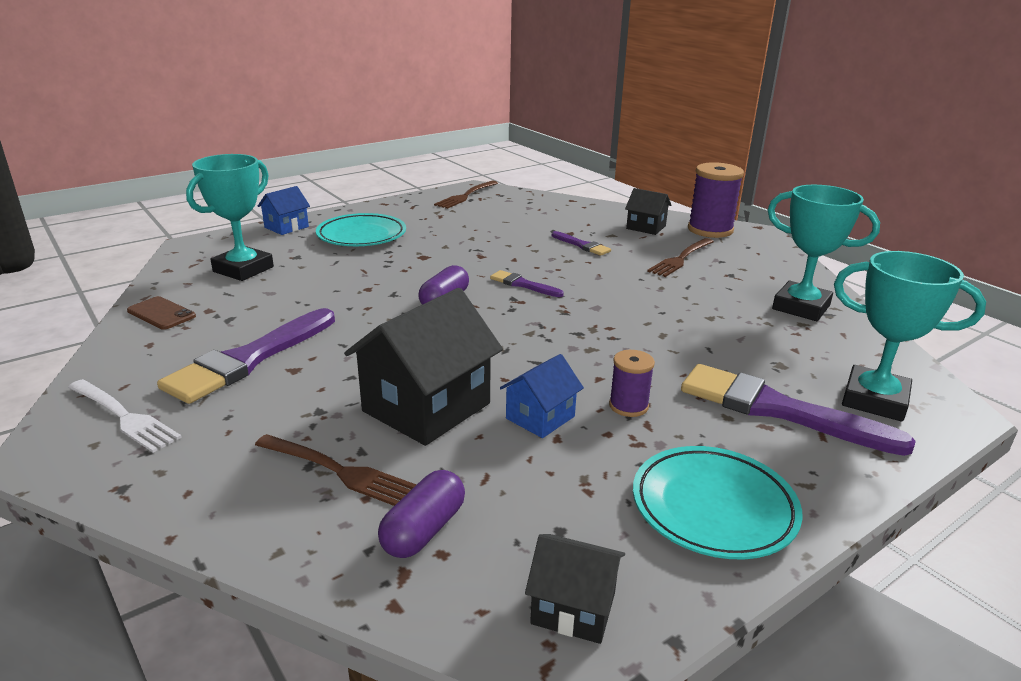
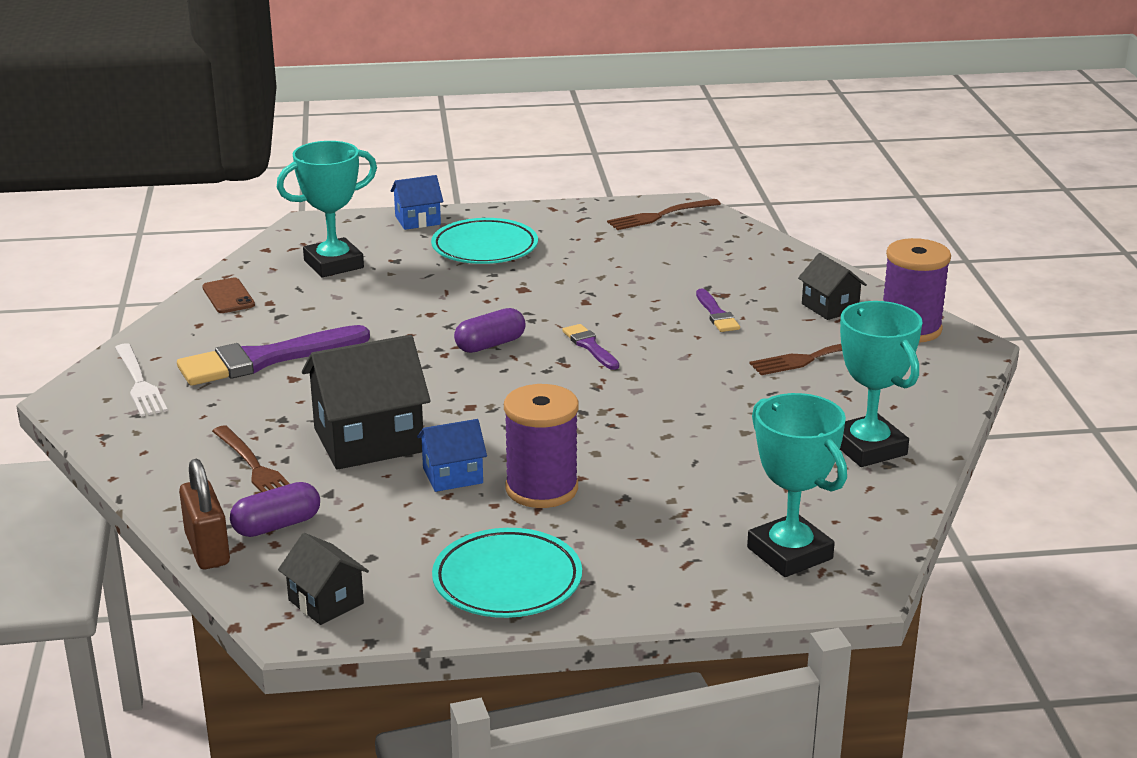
camera: 30 degrees right, 0 degrees up
purple spool [609,350,655,417] -> purple spool [504,384,579,508], size x1.82
purple brush [681,364,916,456] -> none
none -> brown padlock [179,459,230,569]

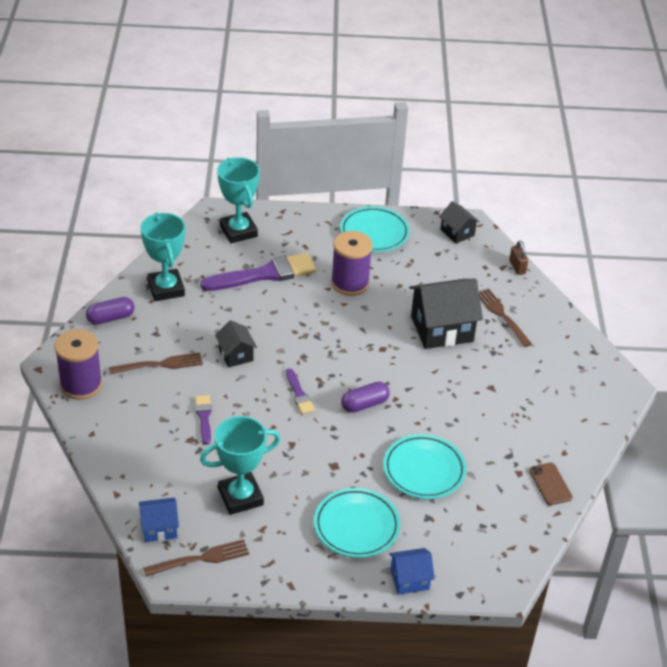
camera: 175 degrees left, 15 degrees up
white fork [115,343,168,417] -> none
purple brush [177,325,370,386] -> purple brush moved to [200,253,316,291]
brown padlock [179,459,230,569] -> brown padlock [509,241,528,275], size x0.65
purple capsule [230,482,320,537] -> purple capsule moved to [86,297,135,325]
turquoise trophy [277,141,377,277] -> turquoise trophy moved to [200,416,281,515]
blue house [417,419,487,492] -> blue house moved to [139,498,179,542]
black house [798,253,867,320] -> black house moved to [215,320,257,368]
none -> turquoise plate [383,434,466,499]

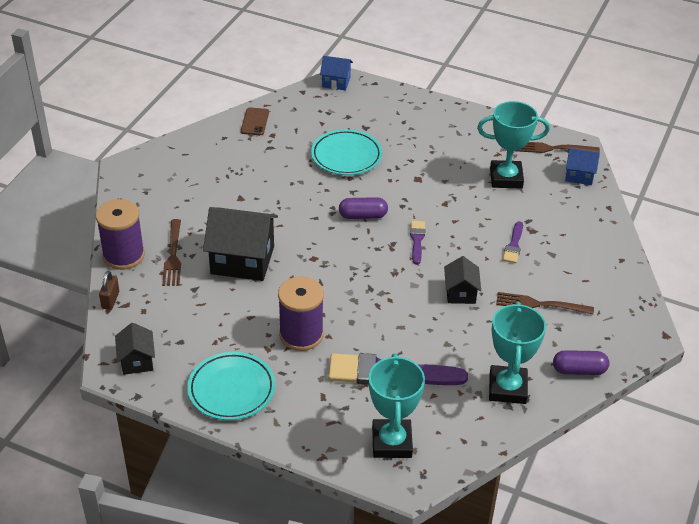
camera: 155 degrees left, 0 degrees up
purple spool [55,329,102,400] -> purple spool moved to [96,199,145,270]
turquoise plate [314,488,400,558] -> none
blue house [389,548,435,595] -> blue house moved to [320,56,353,90]

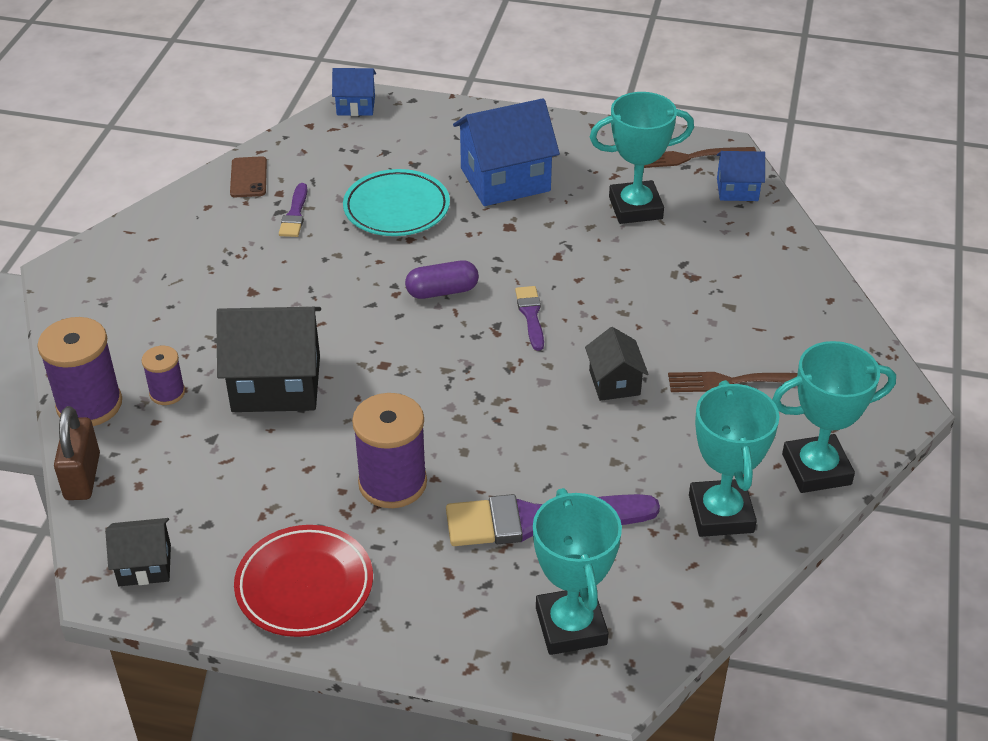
camera: 10 degrees left, 0 degrees up
brown padlock [99,271,119,310] -> brown padlock [54,406,100,500], size x1.53
black house [115,322,155,375] -> black house turned 75 degrees counterclockwise [105,518,171,586]
brown fork [162,219,181,286] -> purple spool [142,346,185,405]
turquoise plate [187,352,275,420] -> red plate [234,525,373,637]
purple brush [503,221,523,263] -> purple brush moved to [279,183,308,237]
purple capsule [553,350,609,375] -> turquoise trophy [772,341,896,493]
none -> blue house [453,98,560,206]

